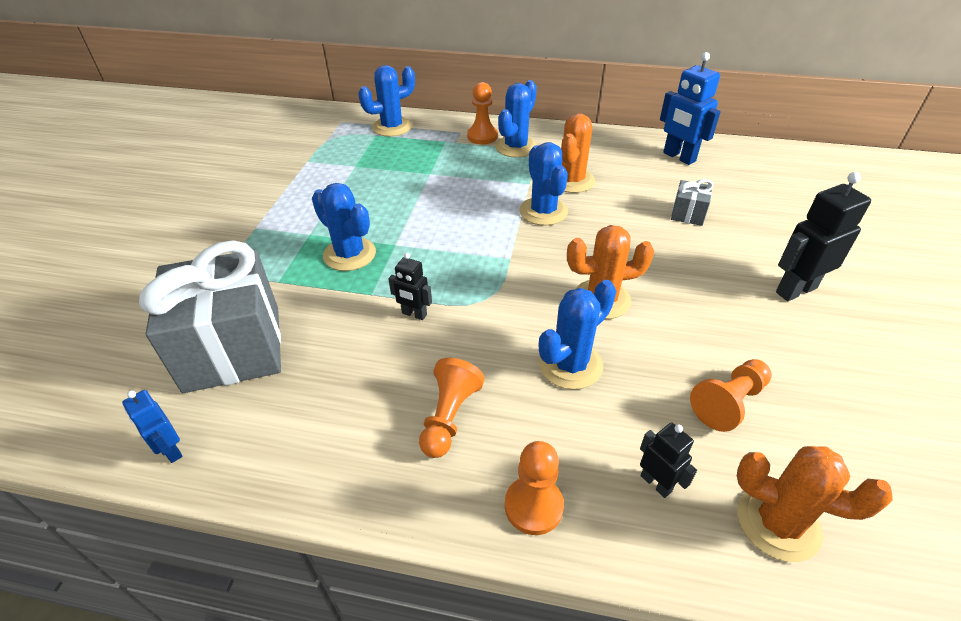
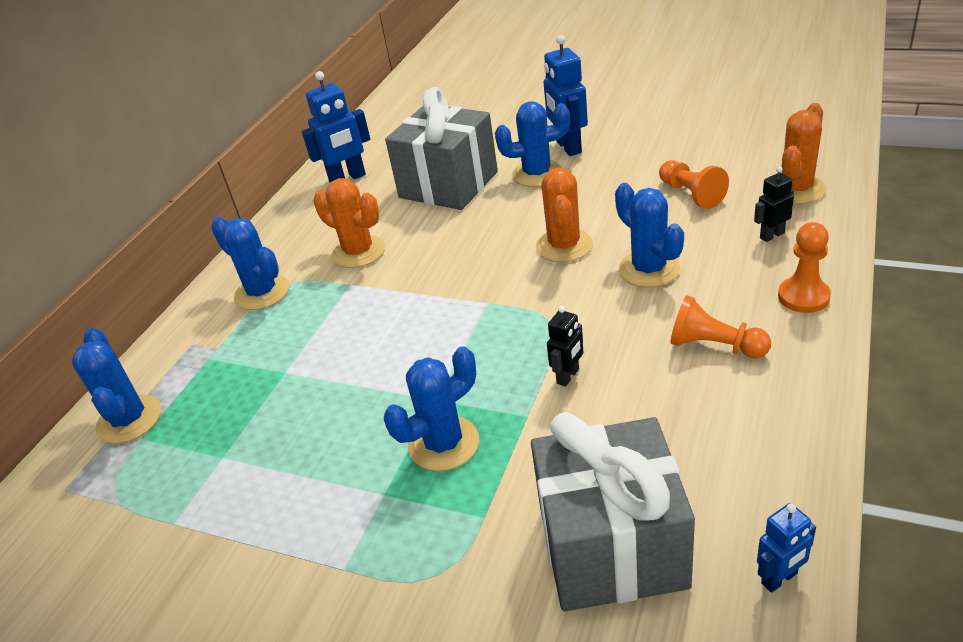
camera: 75 degrees left, 5 degrees down
orange pawn [467,82,498,144] -> none
blue cactus [519,142,568,226] -> blue cactus moved to [495,101,570,187]
grey gift [671,179,714,226] -> grey gift [385,87,498,210], size x2.36
black robot [776,172,871,301] -> blue robot [543,35,588,156]

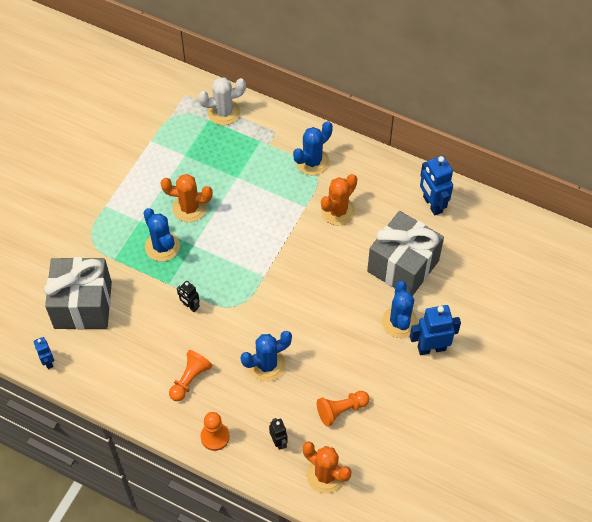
camera: 90 degrees right, 20 degrees up
blue cactus [72,328,161,444] -> white cactus [198,77,246,125]
orange cactus [536,168,593,262] -> orange cactus moved to [161,174,213,222]

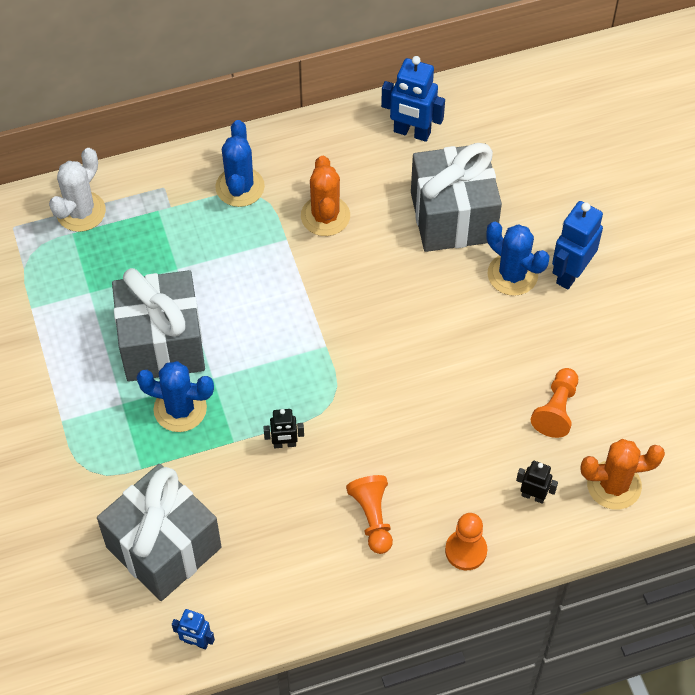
camera: 45 degrees left, 0 degrees up
orange cactus [161,174,213,222] -> grey gift [112,268,205,382]
blue cactus [241,331,292,382] -> none

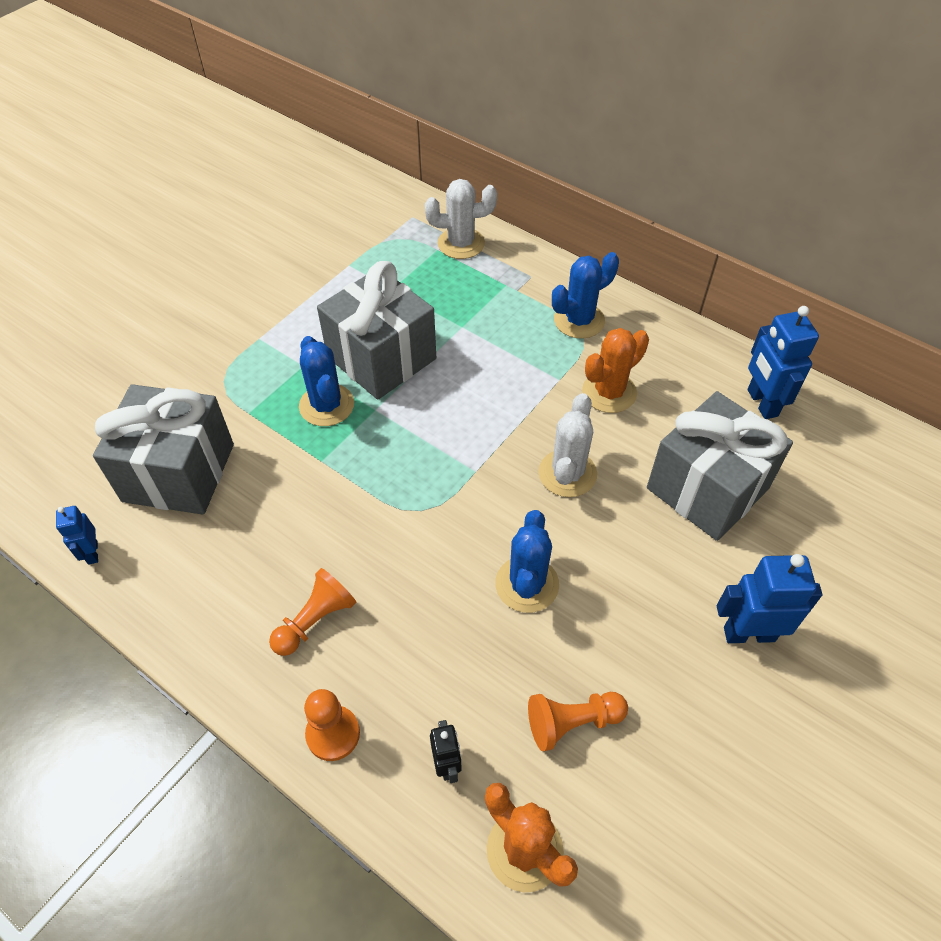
camera: 55 degrees right, 5 degrees down
black robot [263,409,304,448] -> none
blue cactus [486,222,549,296] -> blue cactus moved to [495,510,559,613]
none -> white cactus [539,393,597,497]

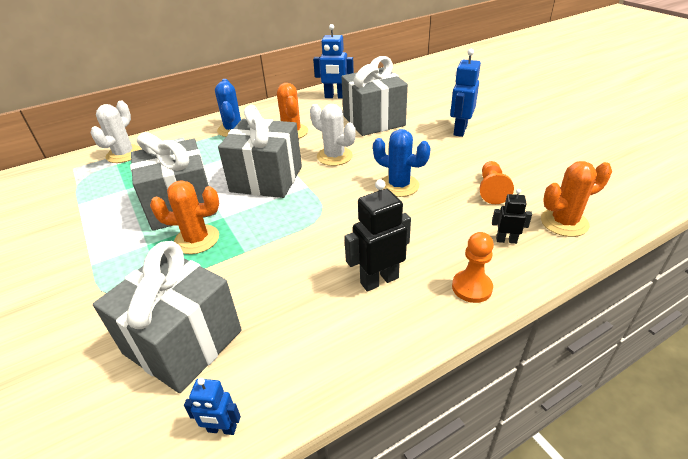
camera: 65 degrees left, 15 degrees down
orange pawn [269,568,356,656] -> black robot [344,179,411,292]
blue cactus [299,336,354,426] -> orange cactus [150,180,219,254]
none -> grey gift [218,105,302,198]

